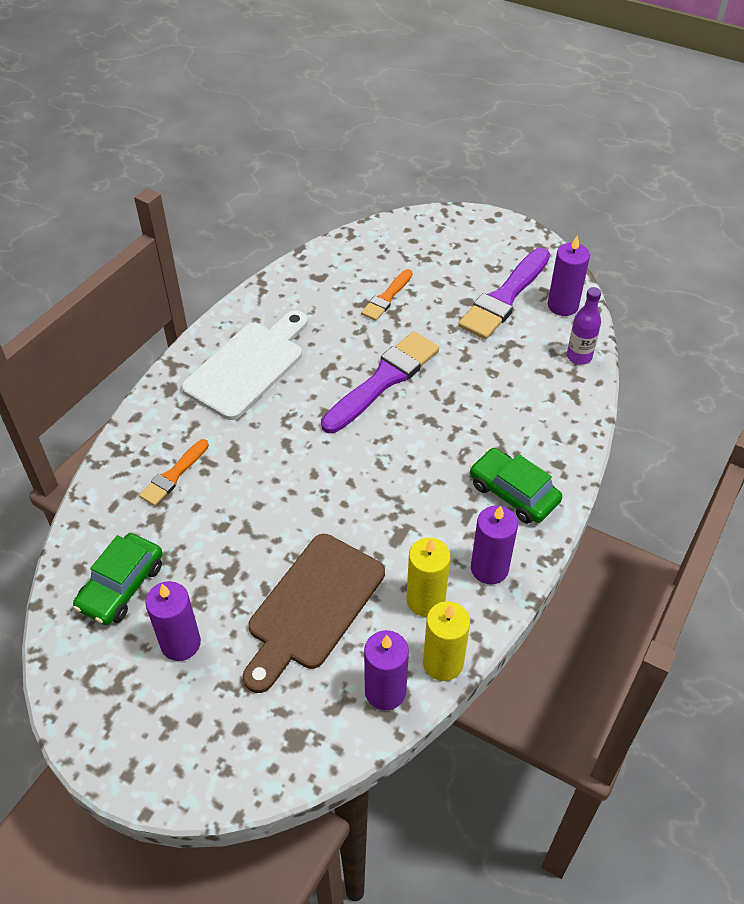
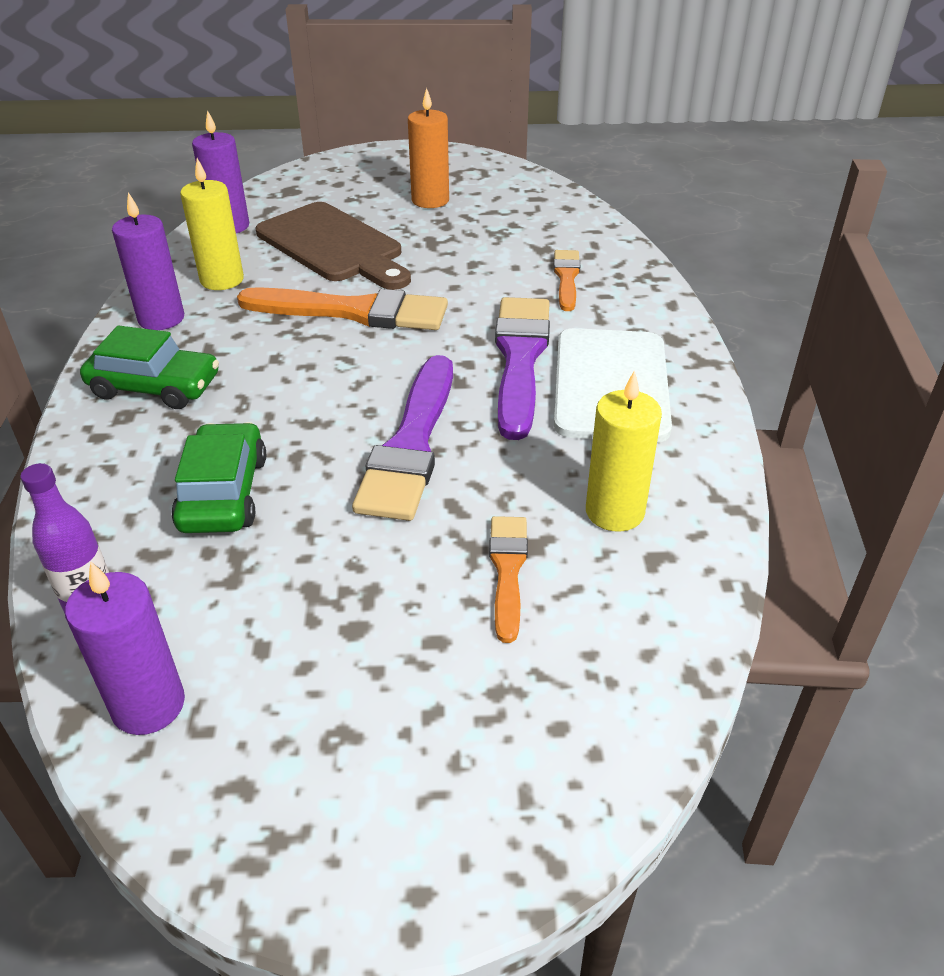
camera: 150 degrees right, 10 degrees down
green car [73,533,163,625] -> green car moved to [171,422,266,533]
purple candle [145,581,201,661] -> orange candle [408,88,449,208]
brown cutting board [243,534,385,693] -> brown cutting board turned 135 degrees clockwise [256,202,411,290]
yellow candle [423,601,470,681] -> yellow candle moved to [586,370,662,532]
purple brush [458,248,550,340] -> purple brush moved to [495,297,550,440]
none -> orange brush [237,287,448,330]

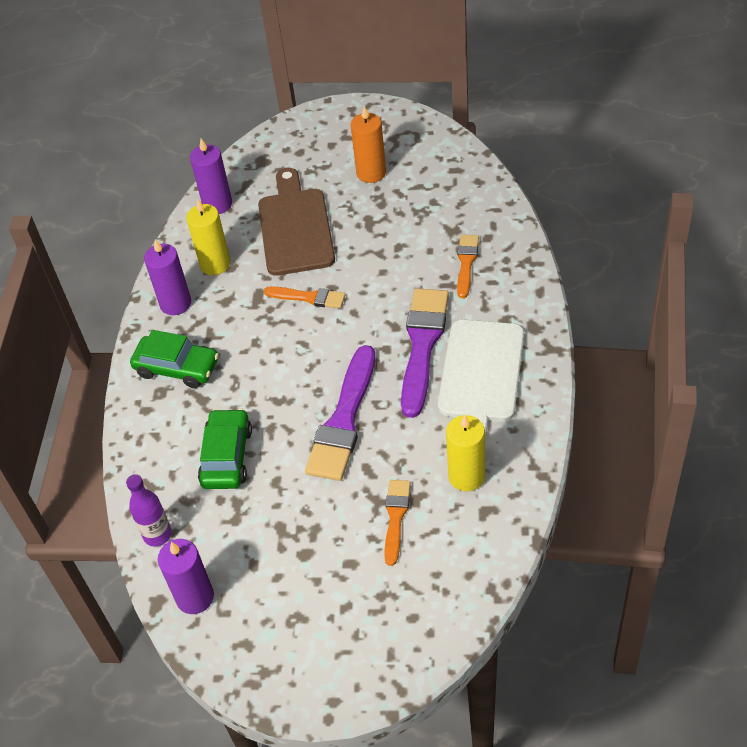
camera: 10 degrees right, 10 degrees up
orange brush [237,287,448,330] -> orange brush [264,286,346,309], size x0.55
brown cutting board [256,202,411,290] -> brown cutting board turned 150 degrees counterclockwise [258,168,335,276]

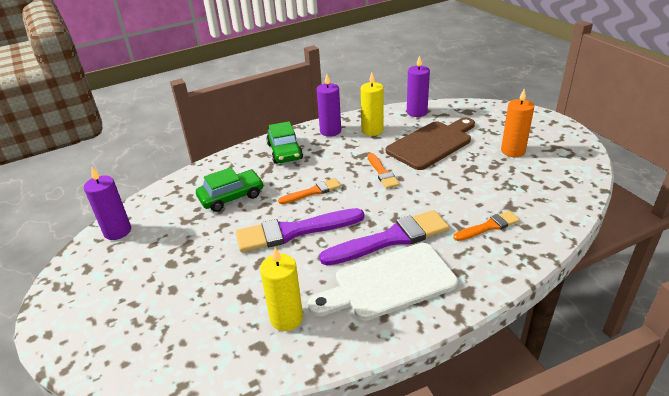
camera: 55 degrees right, 15 degrees down
purple bottle [126,474,172,547] -> none
orange brush [384,480,411,566] -> orange brush moved to [278,178,341,204]

